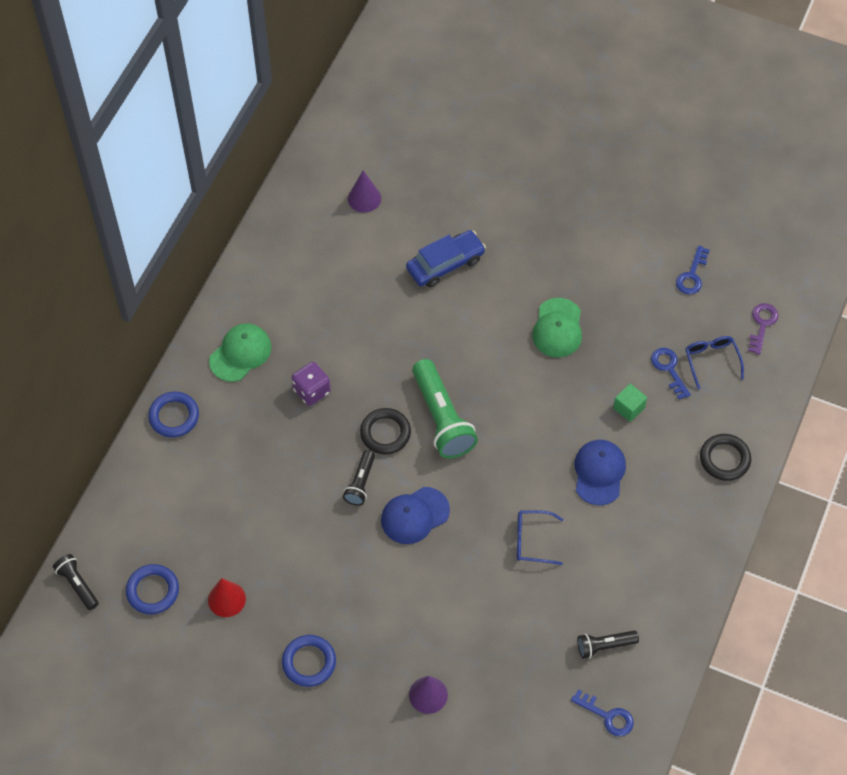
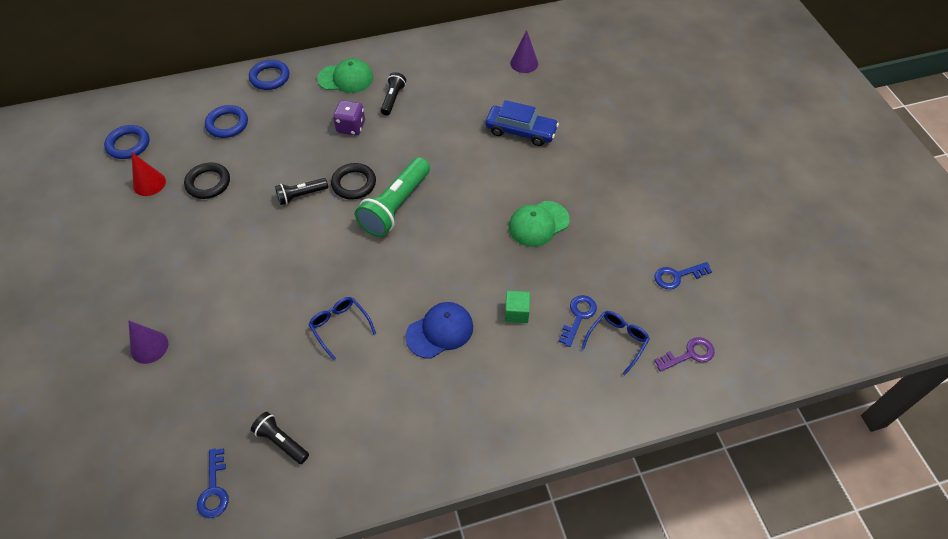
camera: 50 degrees right, 5 degrees down
black flashlight [53,554,99,610] -> black flashlight moved to [381,72,406,116]
blue ring [282,635,336,687] -> blue ring moved to [205,105,248,138]
blue cap [381,487,450,544] -> none
black ring [700,434,751,481] -> black ring moved to [184,162,230,199]

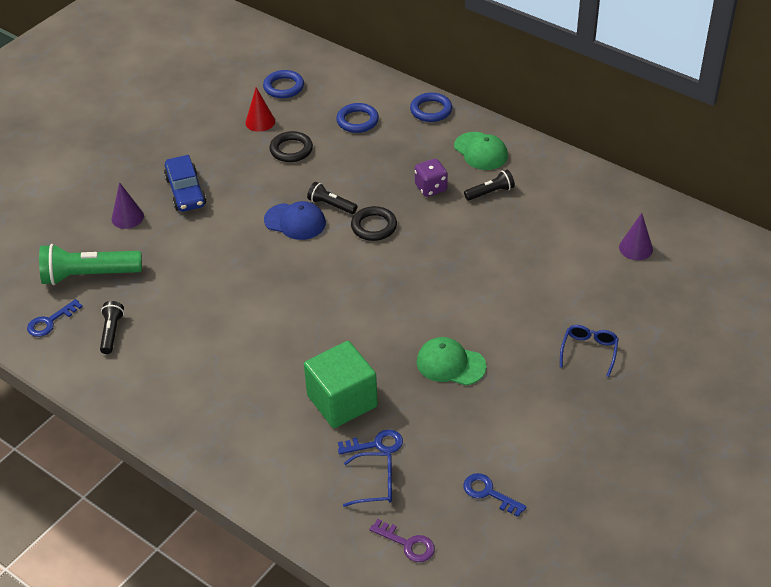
camera: 55 degrees right, 10 degrees down
blue glasses [309,297,376,360] -> blue glasses moved to [560,325,619,377]
green flashlight [355,157,430,237] -> green flashlight moved to [39,244,142,285]
blue cap [405,302,473,359] -> blue cap moved to [264,201,326,240]
blue car [485,100,559,146] -> blue car moved to [164,155,206,212]
green cube [505,291,530,323] -> green cube [304,341,378,428], size x2.18

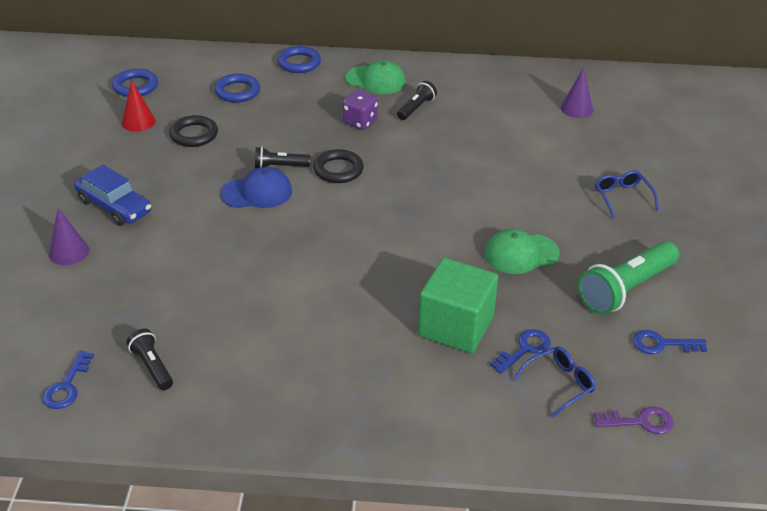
camera: 35 degrees left, 5 degrees down
green flashlight [39,244,142,285] -> green flashlight moved to [578,241,679,315]

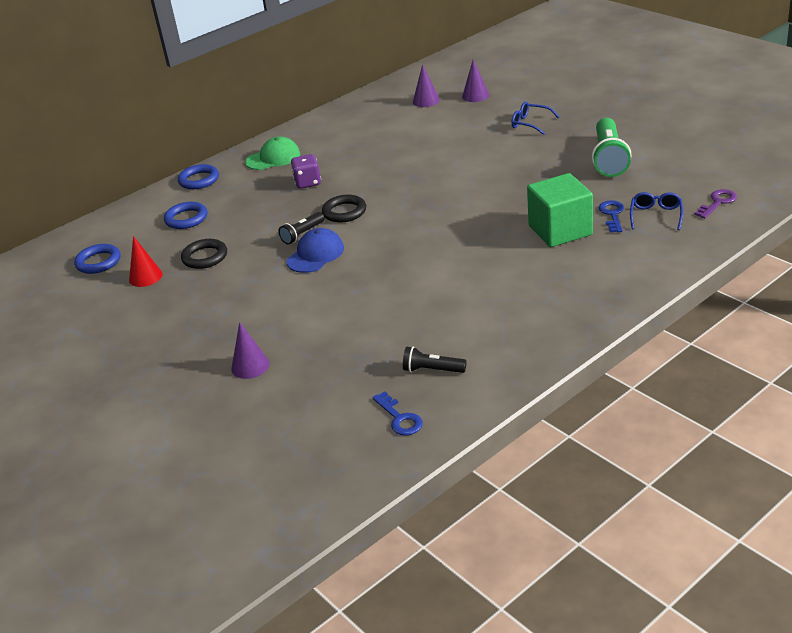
camera: 40 degrees left, 5 degrees down
blue car [74,164,151,226] -> none
black flashlight [397,81,437,120] -> none
green cap [484,229,560,274] -> none
blue key [633,330,707,354] -> none
none -> purple cone [462,59,489,102]

